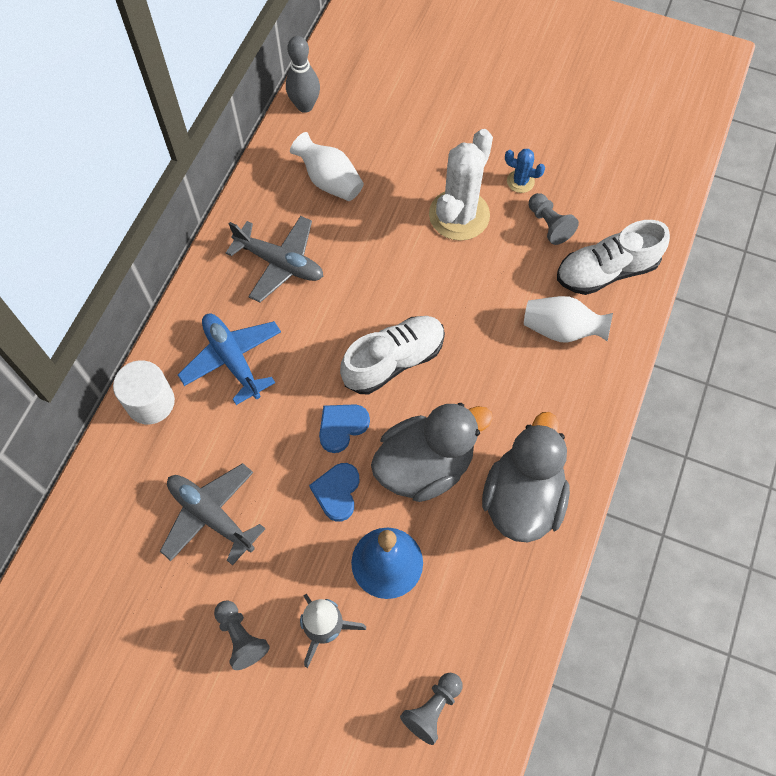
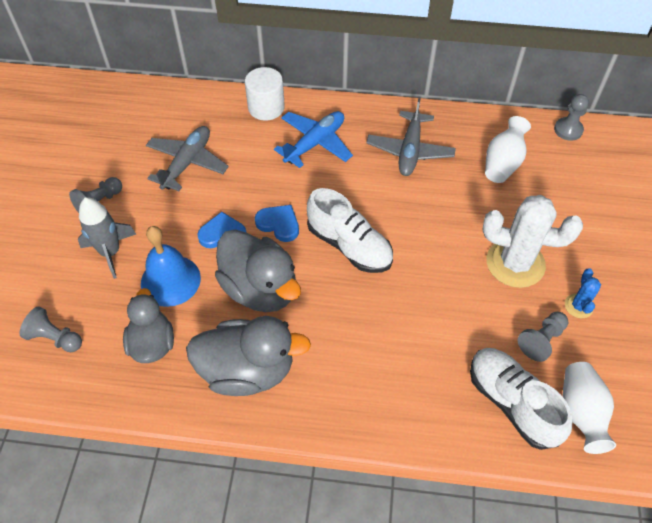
camera: 75 degrees right, 10 degrees down
grey bowling pin [286,36,320,113] -> grey pawn [554,94,589,141]
white vase [524,296,613,342] -> white vase moved to [562,362,616,454]
none -> grey duck [123,288,174,363]

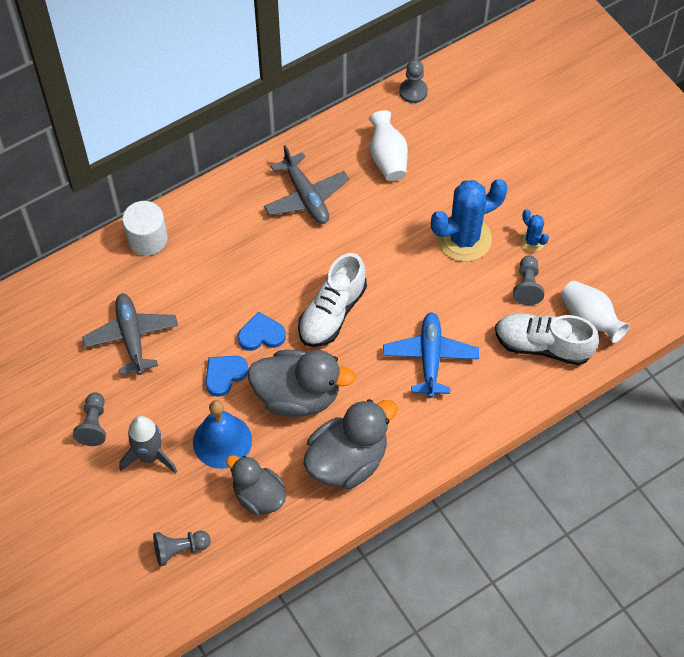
camera: 40 degrees left, 5 degrees up
blue plane [274,111,353,168] -> blue plane moved to [383,312,479,398]
white shoe [307,188,393,273] -> white shoe turned 120 degrees clockwise [298,253,367,347]
white cactus [482,195,583,288] -> blue cactus [431,179,508,262]

